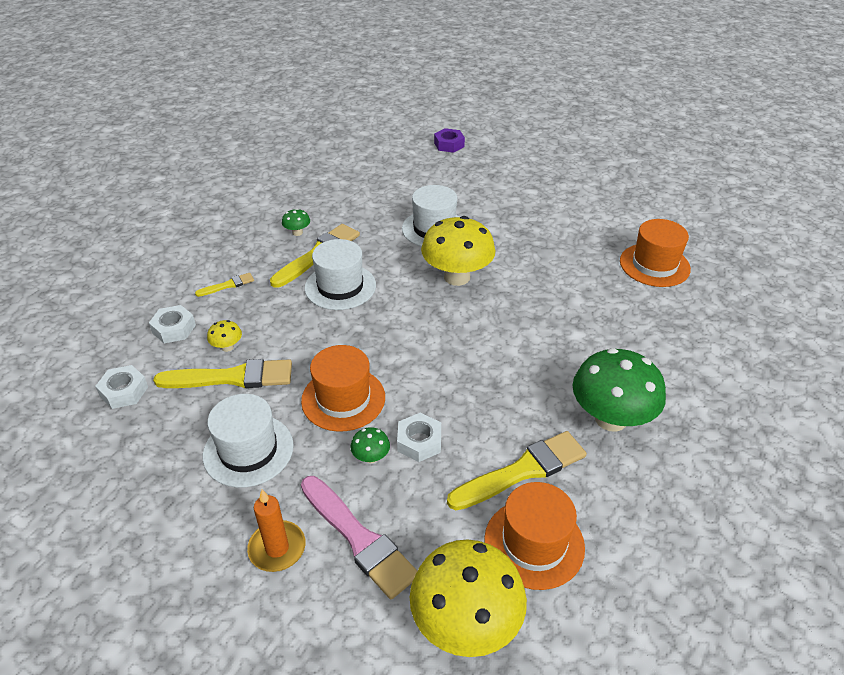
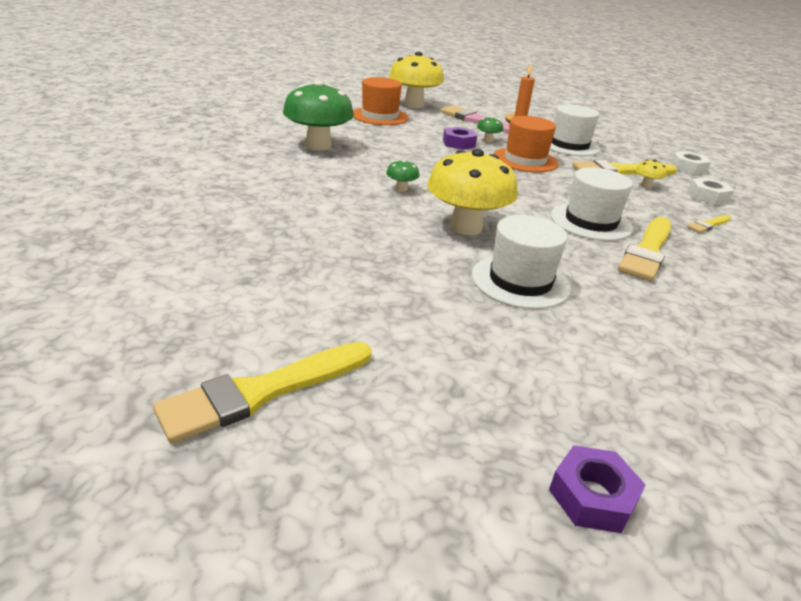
camera: 170 degrees right, 10 degrees down
green mushroom [282,209,310,236] -> green mushroom moved to [386,160,420,192]
white nut [397,413,441,462] -> purple nut [443,127,477,150]
yellow brush [447,431,587,510] -> yellow brush moved to [153,342,372,443]
orange hat [620,219,691,287] -> none

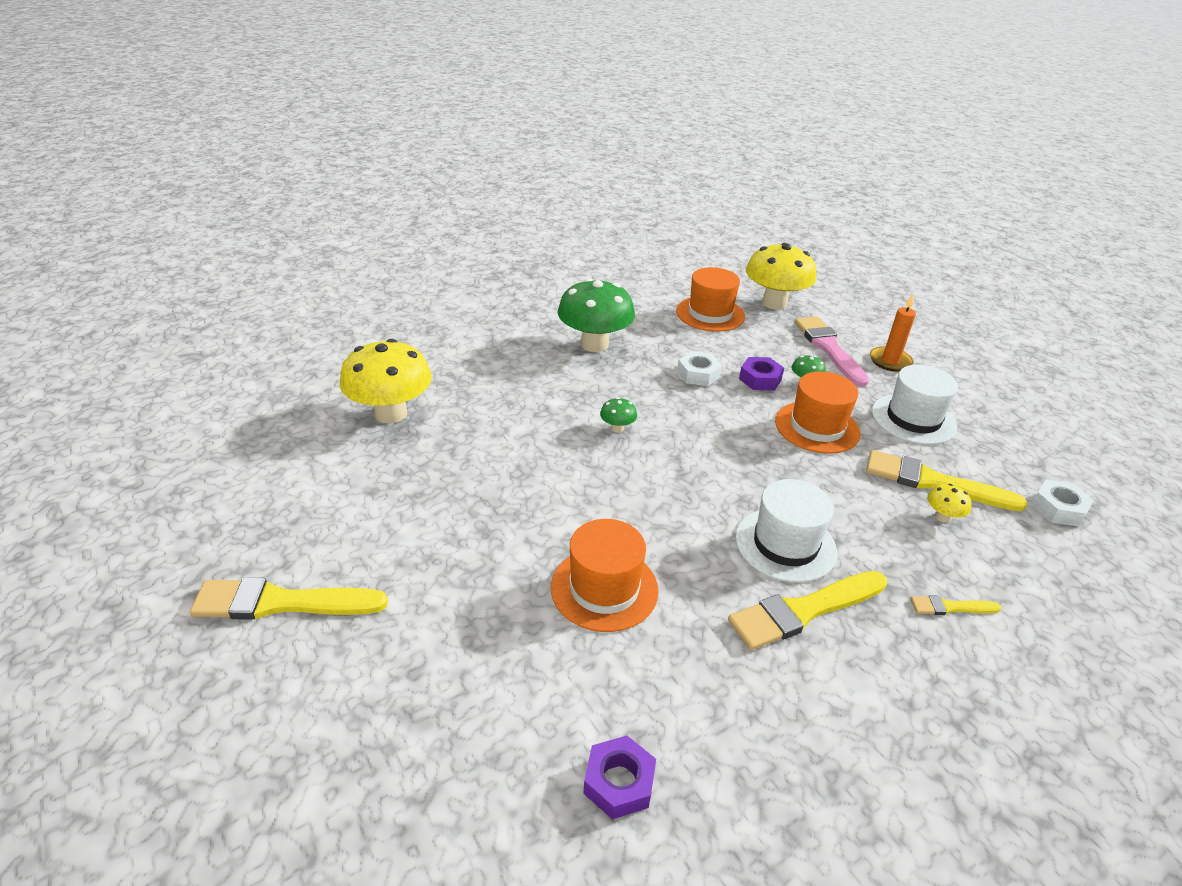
camera: 35 degrees right, 5 degrees up
yellow mushroom [427,149,518,235] -> yellow mushroom moved to [340,339,432,424]
white hat [472,215,571,309] -> orange hat [551,519,659,632]
purple nut [549,445,646,533] -> purple nut moved to [583,736,656,819]
white nut [688,177,734,205] -> white nut moved to [677,351,722,386]

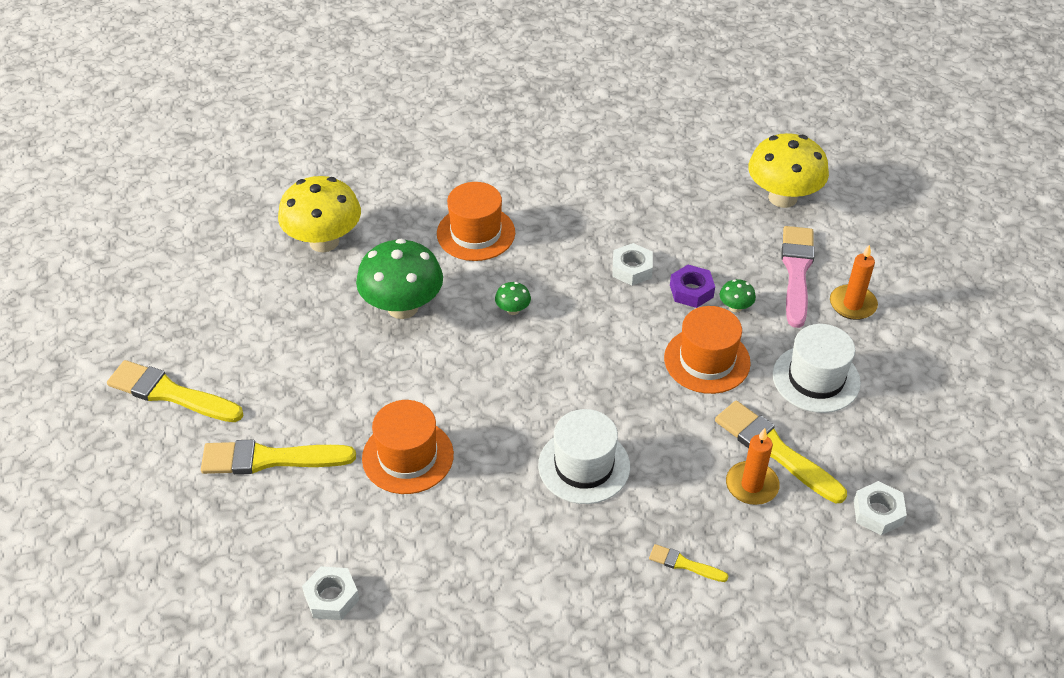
camera: 25 degrees right, 10 degrees up
green mushroom [558,278,635,352] -> green mushroom moved to [356,239,443,319]
purple nut [583,736,656,819] -> white nut [302,566,359,620]
orange hat [676,267,745,332] -> orange hat moved to [437,182,515,261]
yellow brush [728,571,887,650] -> yellow brush moved to [201,440,356,474]
yellow mushroom [927,484,972,523] -> orange candle [726,428,780,505]

